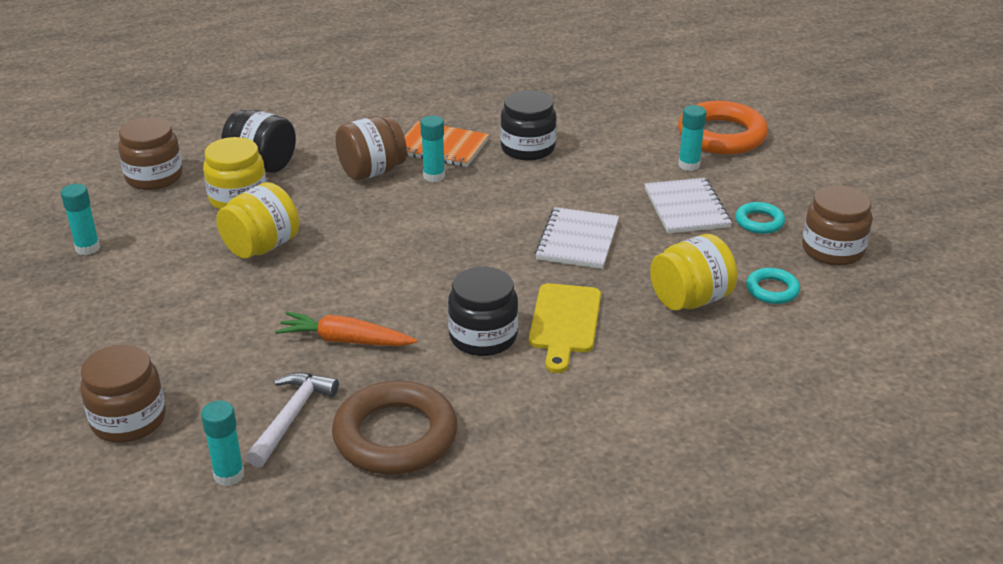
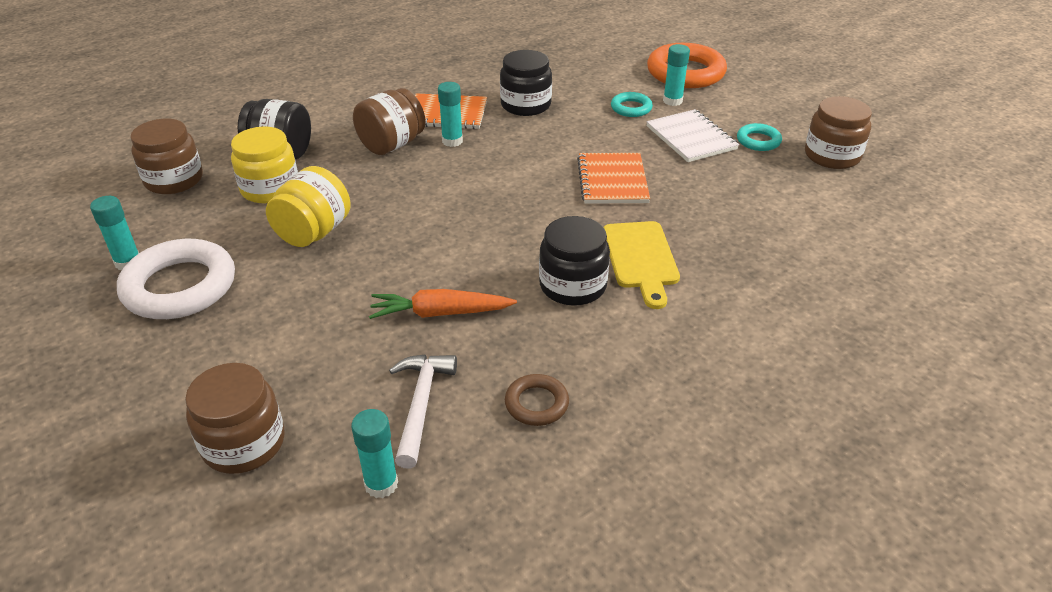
camera: 15 degrees left, 5 degrees up
brown ring [332,380,458,475] -> brown ring [505,374,569,426], size x0.50
white notebook [535,207,619,269] -> orange notebook [577,153,650,204]
yellow jar [650,234,737,311] -> none
turquoise ring [746,268,800,304] -> turquoise ring moved to [611,92,653,117]
none -> white ring [117,239,235,319]

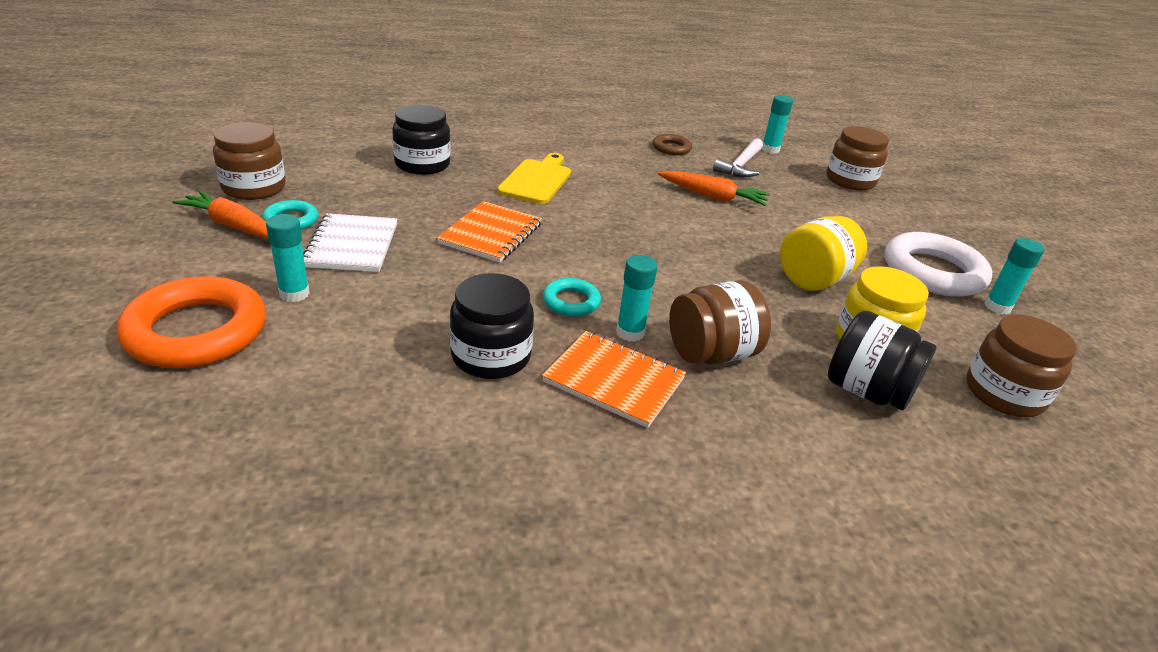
camera: 160 degrees left, 5 degrees down
black jar [539,216,610,306] -> black jar moved to [392,105,451,175]
turquoise ring [611,92,653,117] -> turquoise ring moved to [543,278,601,316]
none -> orange carrot [172,190,268,239]

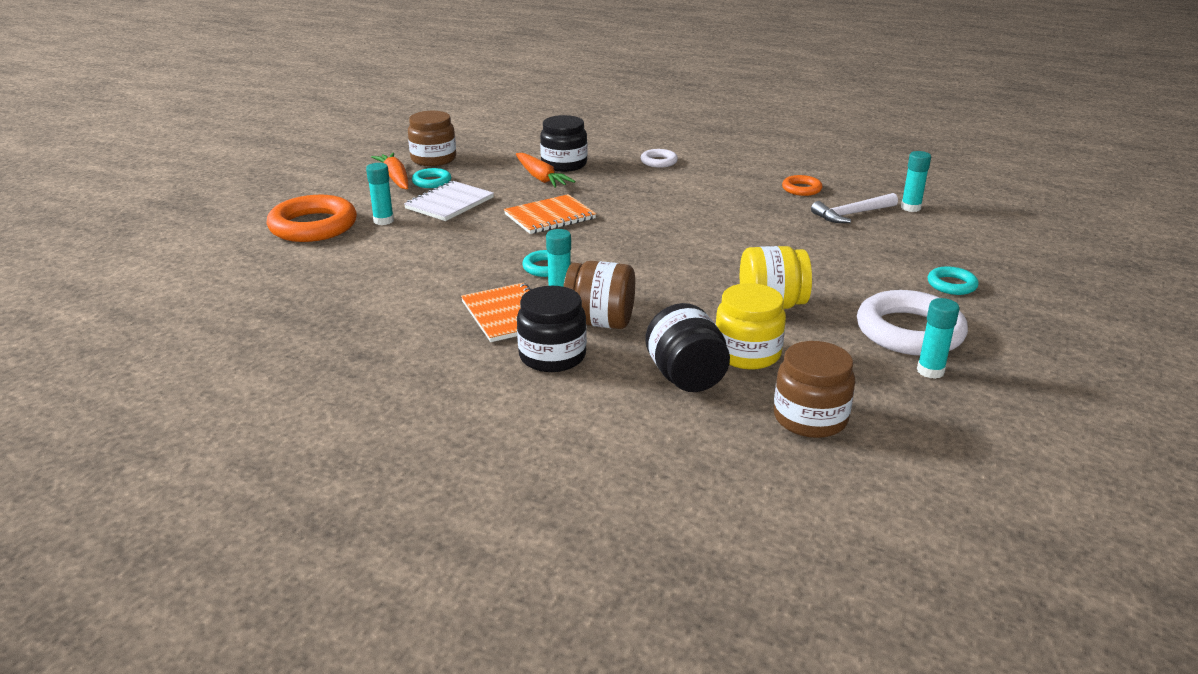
camera: 40 degrees right, 5 degrees down
black jar [450,273,534,379] -> black jar moved to [517,286,587,372]
yellow cutting board [497,153,571,204] -> none
brown ring [653,134,692,155] -> orange ring [782,175,822,196]
orange carrot [658,171,770,206] -> orange carrot moved to [516,153,576,187]
brown jar [826,126,889,190] -> none
none -> white ring [641,149,678,168]
none -> turquoise ring [928,266,979,295]

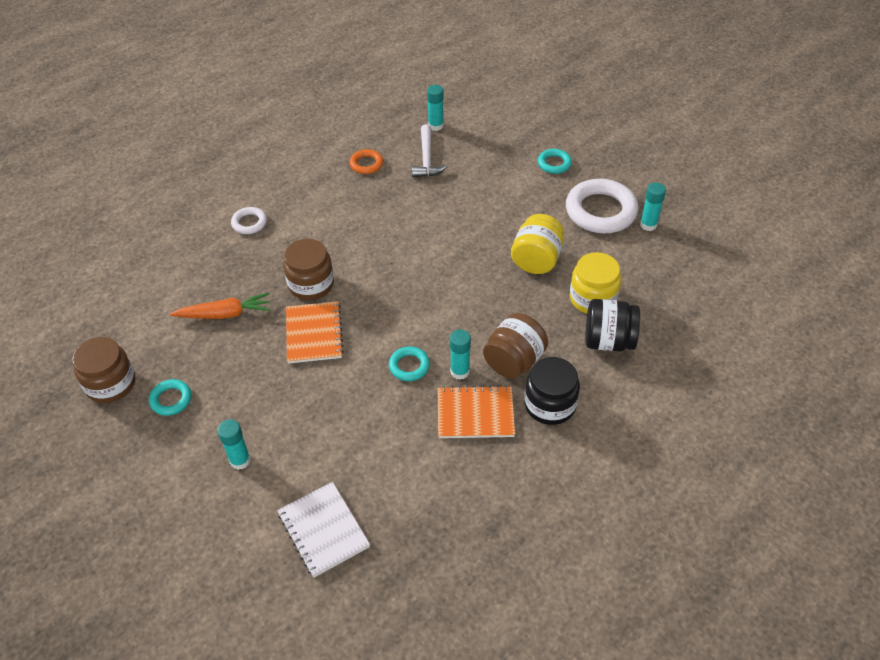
camera: 65 degrees left, 20 degrees up
orange ring [266,195,357,242] -> none
orange carrot [371,153,408,189] -> none
white notebook [404,181,494,221] -> white notebook moved to [277,482,370,578]
black jar [540,115,587,172] -> none
brown jar [774,341,855,438] -> brown jar moved to [283,239,334,300]

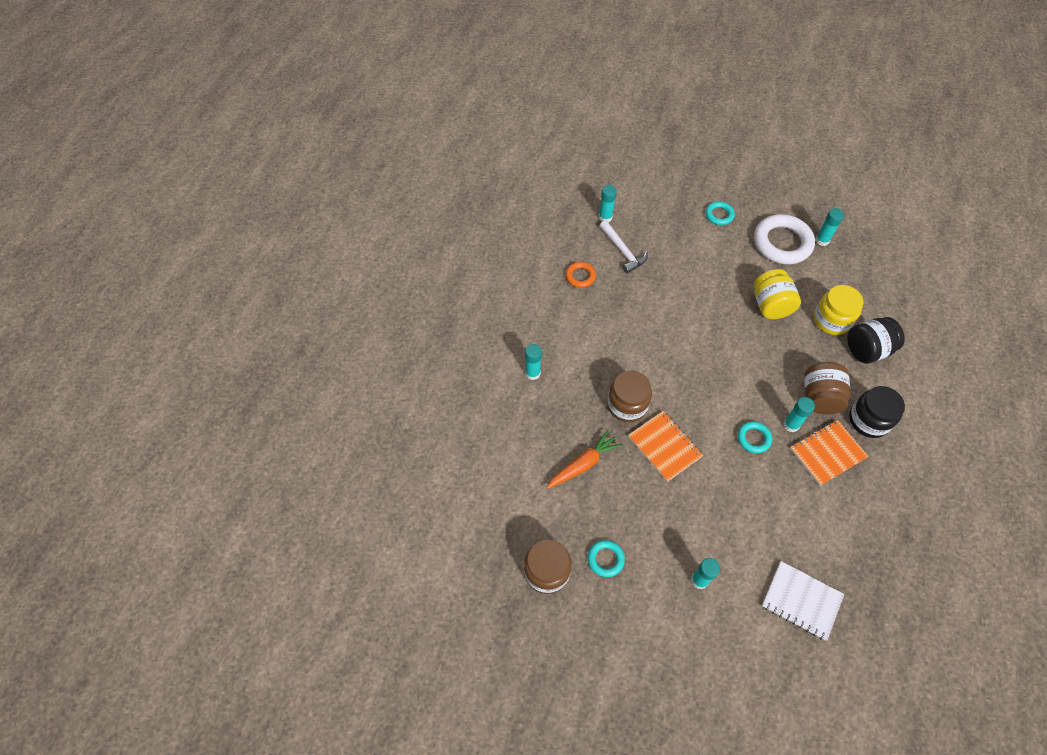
camera: 30 degrees left, 10 degrees up
white ring [231,207,267,234] -> turquoise glue stick [525,344,542,380]

